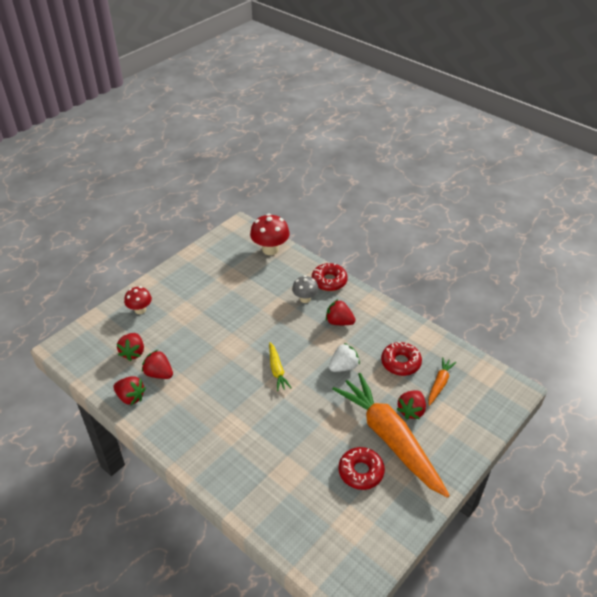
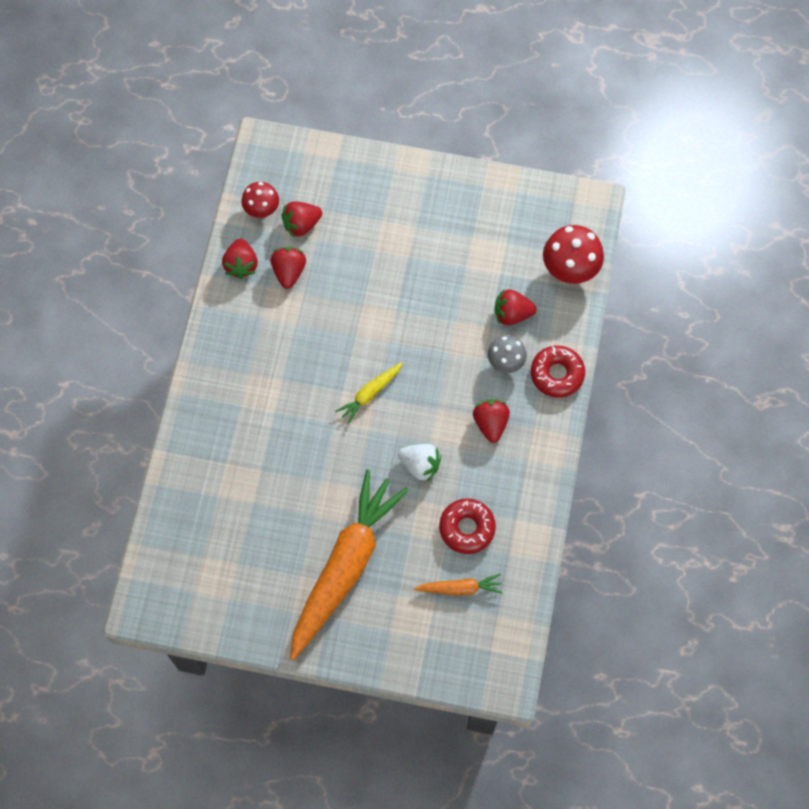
camera: 60 degrees right, 25 degrees up
red mushroom [124,286,152,314] -> red mushroom moved to [241,182,279,218]
red donut [339,447,385,490] -> none
red strawberry [397,391,426,420] -> red strawberry moved to [495,289,537,325]

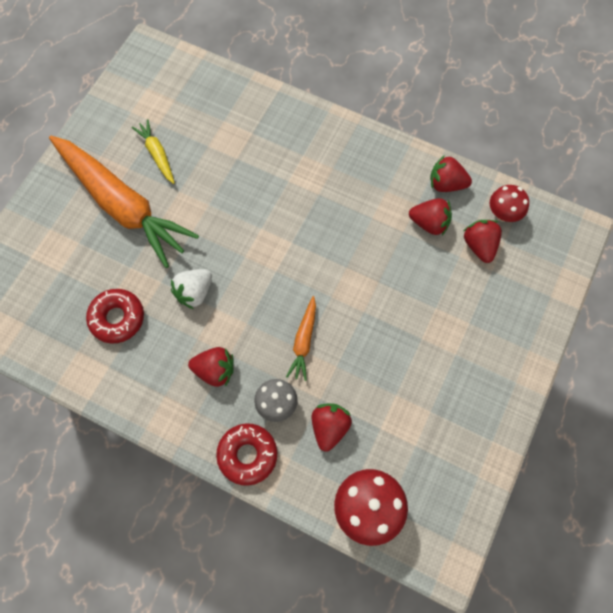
camera: 105 degrees right, 0 degrees up
yellow carrot [335,362,403,424] -> yellow carrot moved to [132,119,175,184]
orange carrot [414,574,503,595] -> orange carrot moved to [286,296,316,381]

